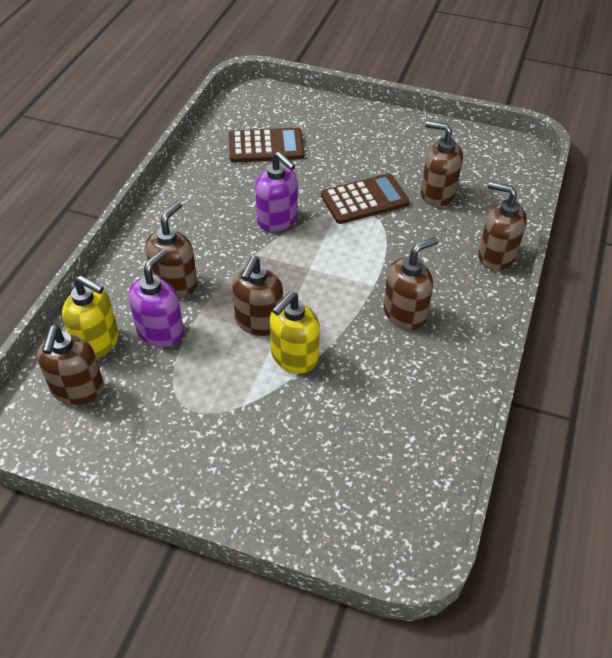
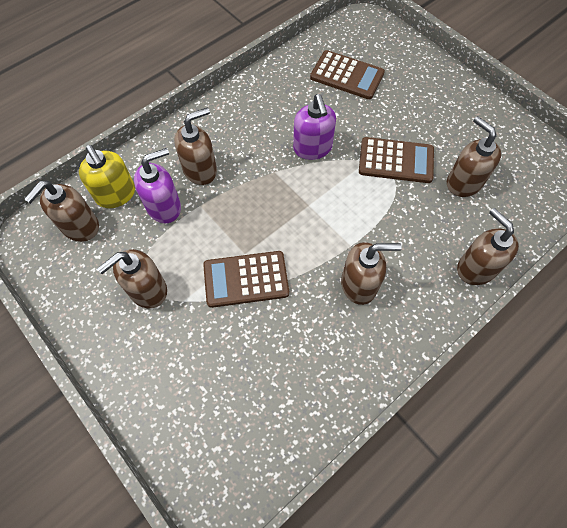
camera: 30 degrees right, 15 degrees up
brown soap dispenser [232,256,283,336] -> brown soap dispenser moved to [97,249,167,308]
yellow soap dispenser [270,292,320,373] -> brown calculator [203,251,289,308]

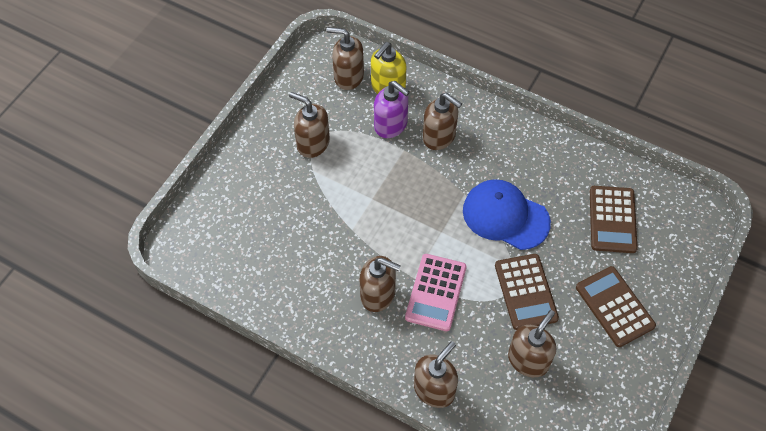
camera: 70 degrees right, 5 degrees down
brown calculator [203,251,289,308] -> brown calculator moved to [576,266,656,347]
purple soap dispenser [293,94,336,160] -> blue cap [463,179,551,250]
brown soap dispenser [341,242,402,305] -> brown soap dispenser turned 45 degrees counterclockwise [359,256,401,312]
none -> pink calculator [405,254,467,331]

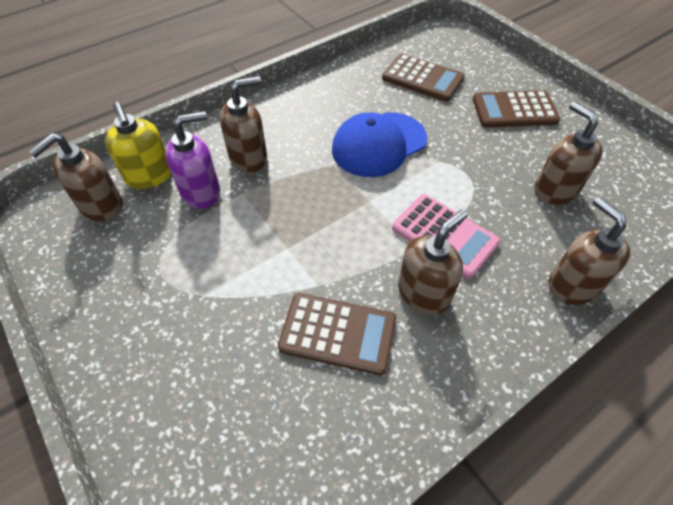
camera: 65 degrees left, 5 degrees down
brown soap dispenser [289,92,330,158] -> none
brown calculator [495,254,559,330] -> brown calculator moved to [278,293,396,375]

